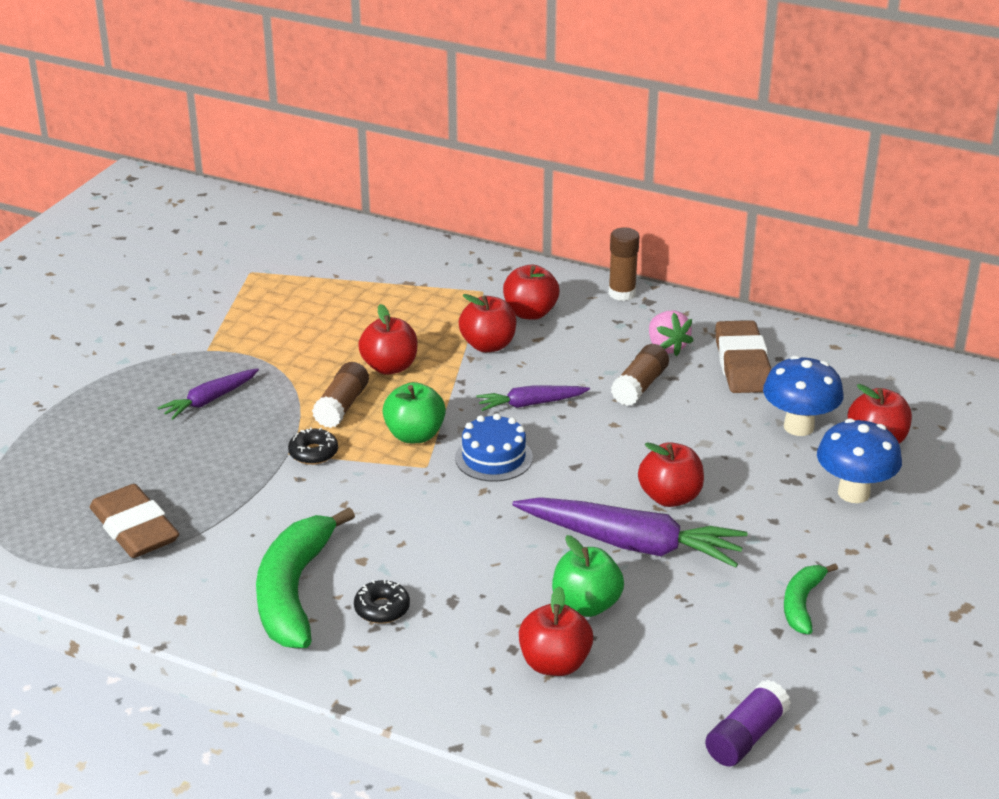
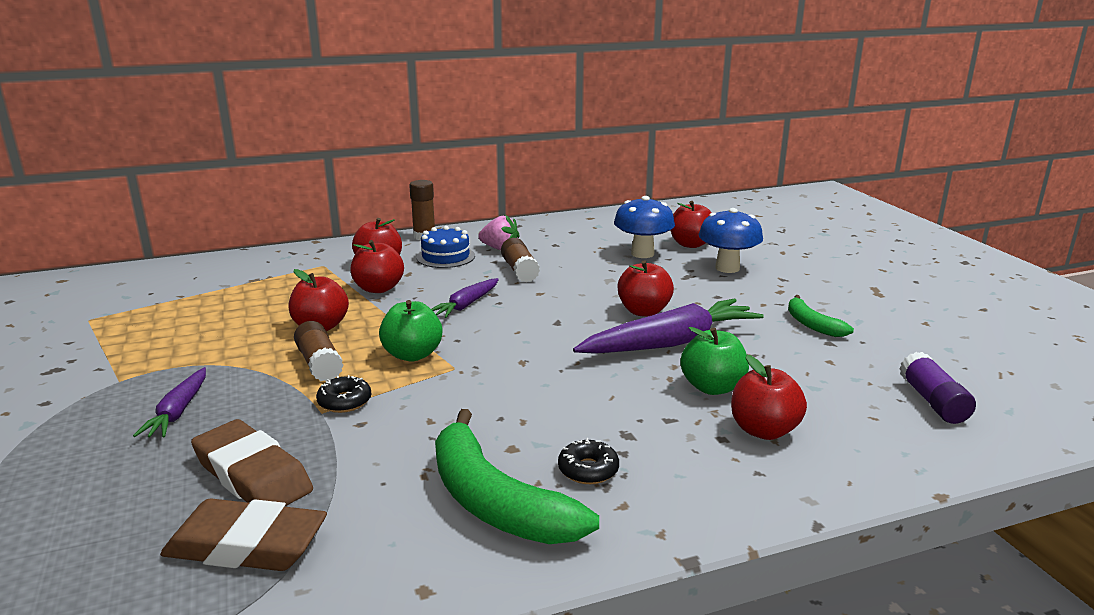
camera: 45 degrees left, 10 degrees down
blue cake [455,413,533,482] -> blue cake moved to [417,226,475,268]
brown eraser [715,320,771,393] -> brown eraser moved to [191,419,313,506]

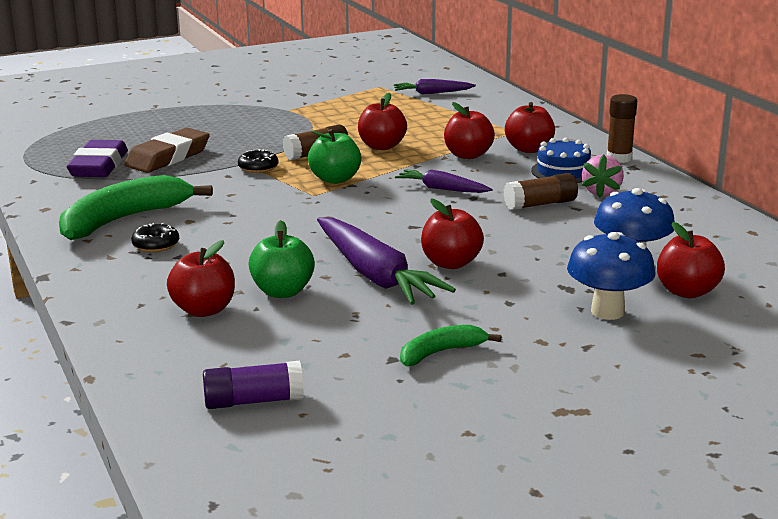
camera: 85 degrees right, 0 degrees up
purple carrot [133,367,206,438] -> purple carrot moved to [394,79,476,94]
brown eraser [160,499,327,571] -> purple eraser [67,140,128,177]

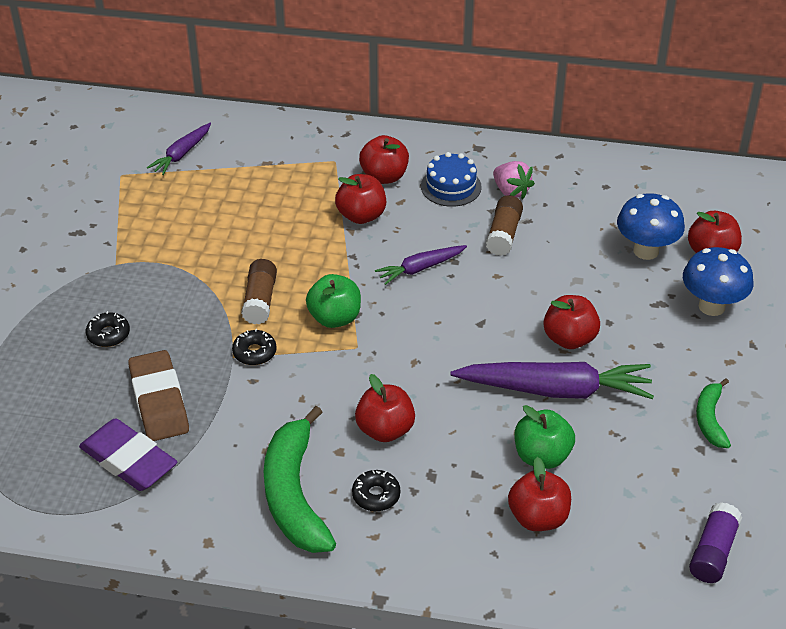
camera: 55 degrees left, 20 degrees up
red apple [358,93,407,150] -> red apple moved to [355,374,415,442]
brown glue stick [607,94,637,163] -> none
none -> black donut [86,311,130,347]

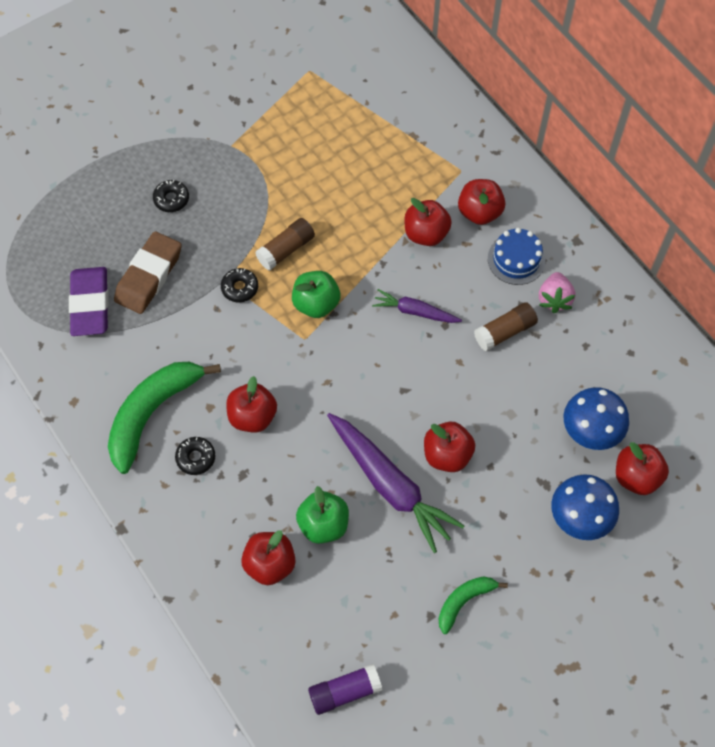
camera: 45 degrees right, 20 degrees up
purple carrot [147,123,211,175] -> none

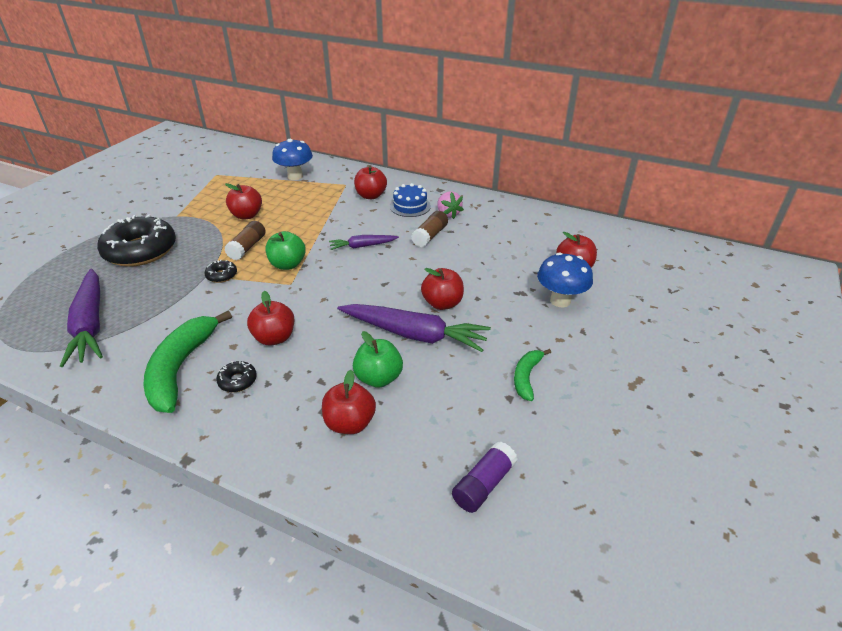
camera: 30 degrees left, 25 degrees down
purple eraser [69,267,109,336] -> purple carrot [60,269,103,367]
brown eraser [114,231,182,314] -> none
black donut [153,180,189,212] -> black donut [97,214,176,267], size x2.43
red apple [404,198,452,246] -> red apple moved to [225,183,262,219]
blue mushroom [563,387,629,450] -> blue mushroom moved to [272,139,313,180]

